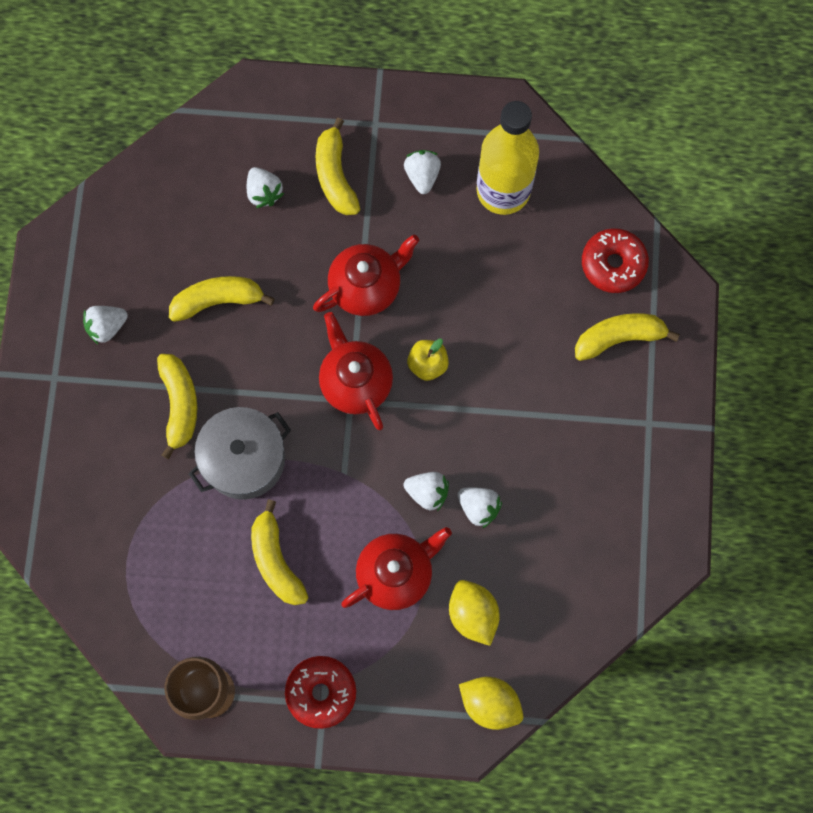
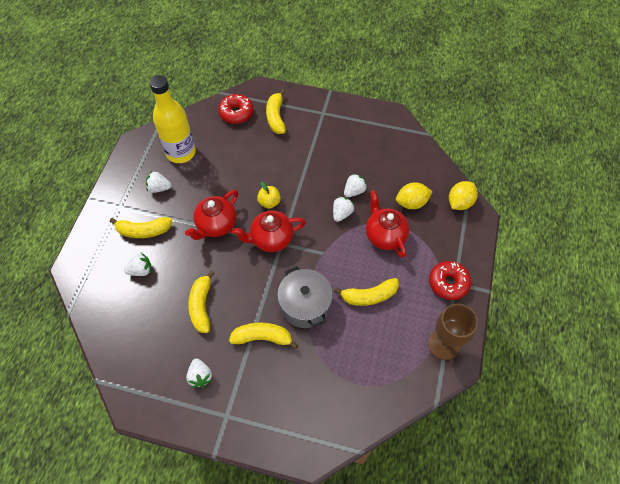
camera: 80 degrees left, 15 degrees down
red teapot [313,234,419,316] -> red teapot turned 120 degrees counterclockwise [185,190,238,240]

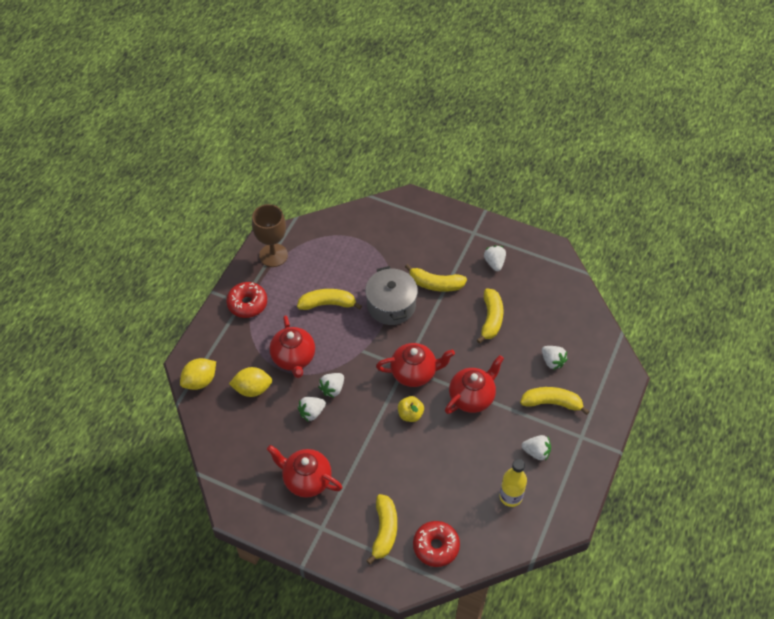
camera: 170 degrees left, 5 degrees down
white strawberry [124,253,152,276] -> white strawberry turned 120 degrees counterclockwise [542,346,568,370]
yellow bottle [149,75,196,163] -> yellow bottle [499,459,527,507], size x0.61
none -> red teapot [267,445,342,498]

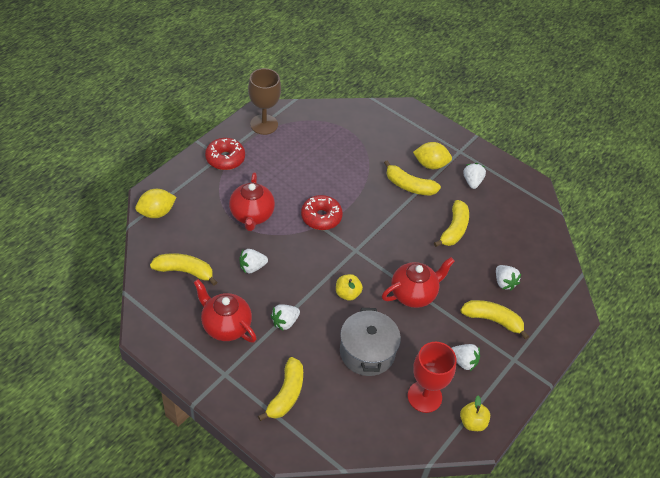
camera: 10 degrees right, 5 degrees down
yellow lemon [229,367,272,397] -> yellow lemon moved to [413,142,452,169]
yellow banana [297,289,362,310] -> yellow banana moved to [150,253,217,285]
white strawberry [318,373,344,398] -> white strawberry moved to [270,304,300,331]
grey pot [365,266,418,325] -> grey pot moved to [340,308,401,376]
red teapot [376,343,455,387] -> none
red donut [413,521,460,567] -> red donut moved to [301,195,343,230]
yellow bottle [499,459,527,507] -> red goblet [408,342,457,413]
none -> yellow apple [460,395,490,431]

